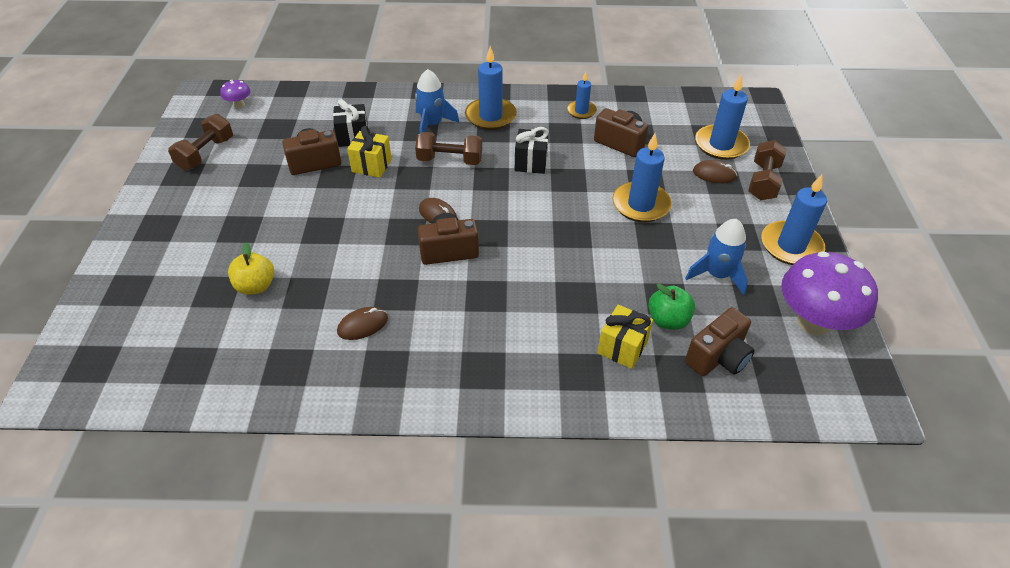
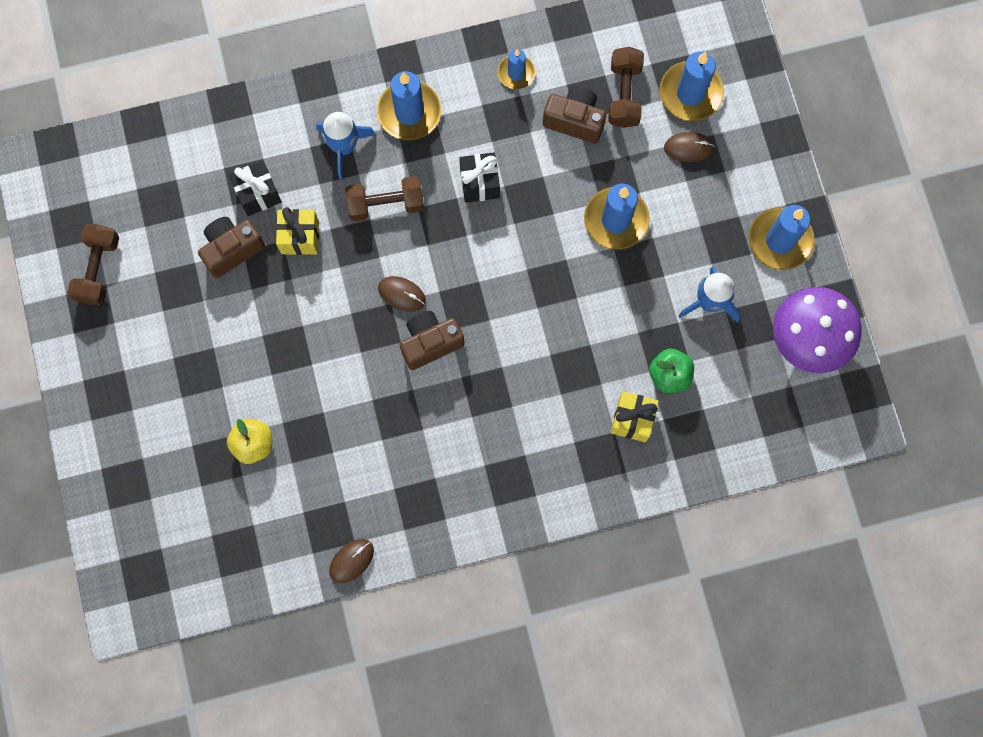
camera: 15 degrees left, 30 degrees up
purple mushroom [220,80,251,109] -> none
brown mouse [337,307,388,340] -> brown mouse moved to [329,539,374,583]
brown camera [685,307,755,376] -> none
brown dumbbell [748,140,787,200] -> brown dumbbell moved to [608,47,644,128]

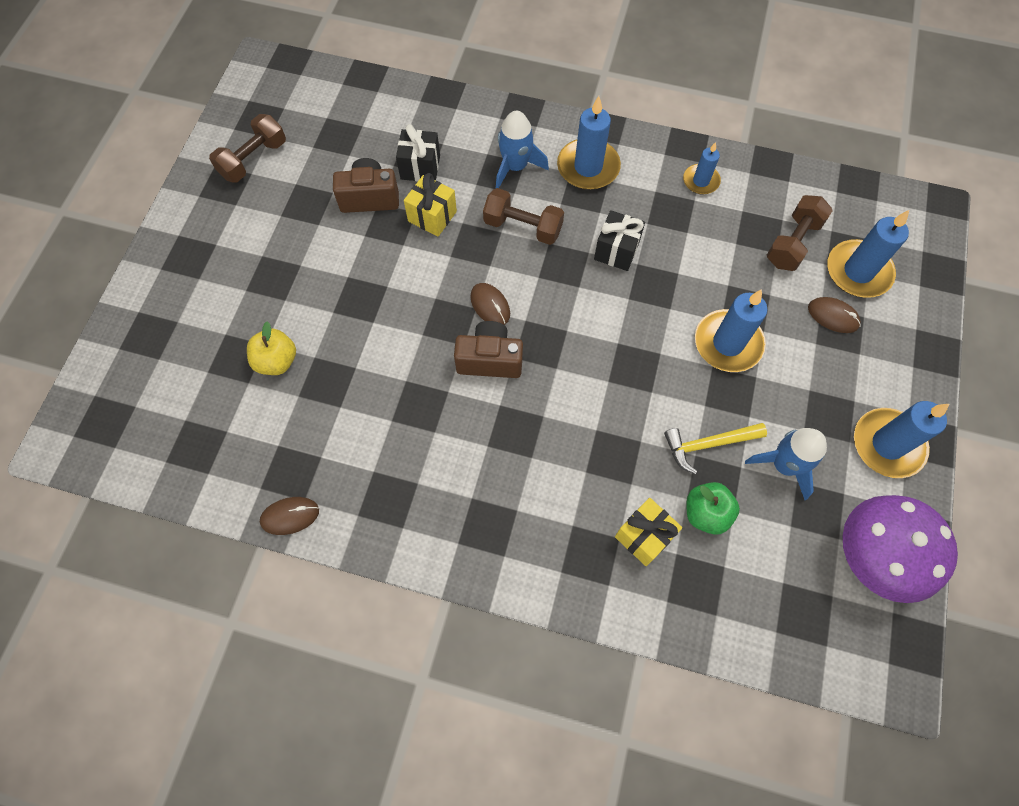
camera: 30 degrees right, 10 degrees down
brown camera [543,86,606,144] -> none
none -> yellow hammer [664,423,767,474]

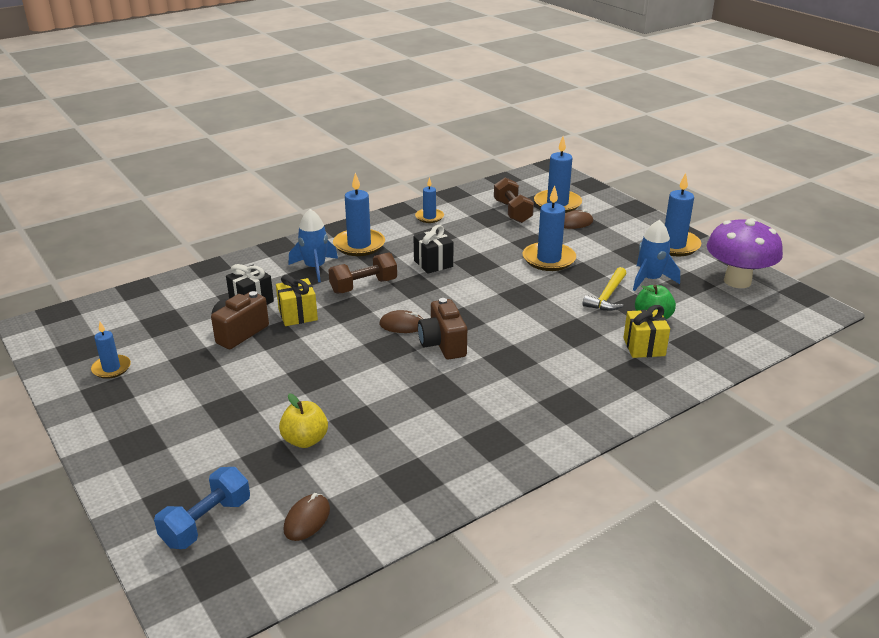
camera: 50 degrees left, 35 degrees down
brown dumbbell [209,114,286,183] -> blue candle [91,322,131,379]
brown mouse [260,497,319,535] -> brown mouse moved to [283,493,330,541]
brown camera [454,321,523,378] -> brown camera turned 60 degrees counterclockwise [418,298,467,359]
none -> blue dumbbell [154,467,250,549]

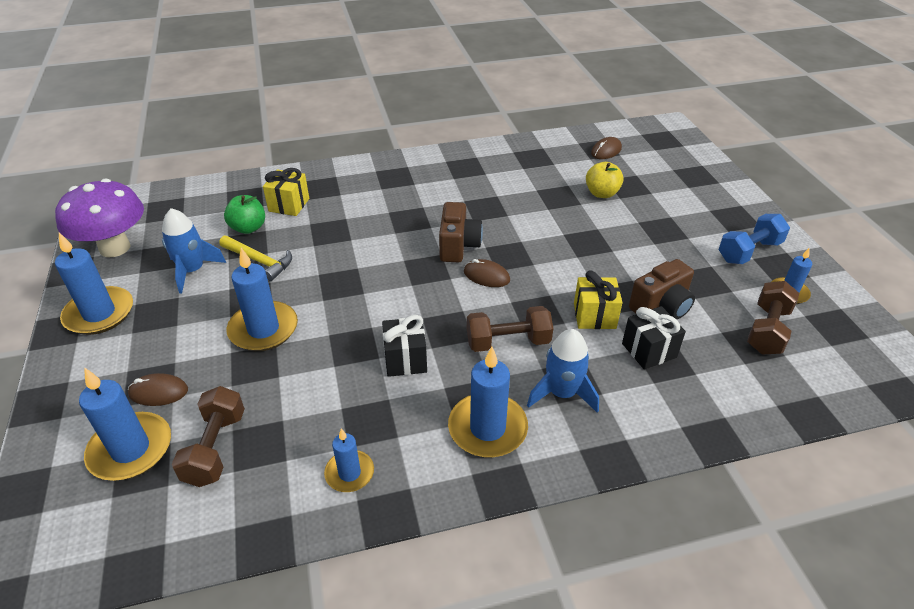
camera: 160 degrees left, 10 degrees up
blue dumbbell [154,467,250,549] -> blue dumbbell moved to [719,214,790,264]
yellow hammer [582,267,626,311] -> yellow hammer turned 75 degrees clockwise [219,236,292,281]
none -> brown dumbbell [747,281,799,355]

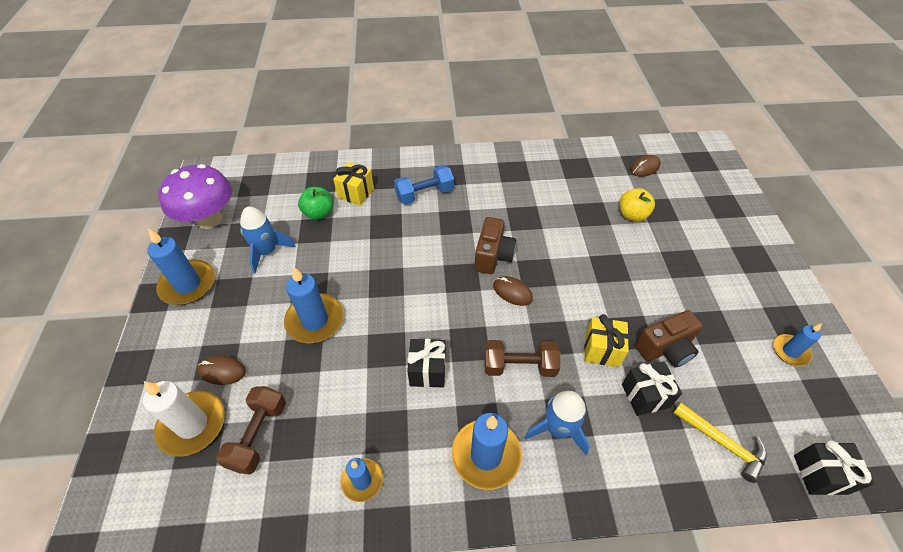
camera: 10 degrees right, 10 degrees up
blue candle [79,368,171,481] -> white candle [143,381,225,457]
yellow hammer [219,236,292,281] -> yellow hammer moved to [673,403,766,483]
blue dumbbell [719,214,790,264] -> blue dumbbell moved to [394,165,454,204]
brown dumbbell [747,281,799,355] -> none
none -> black gift [794,440,874,495]

